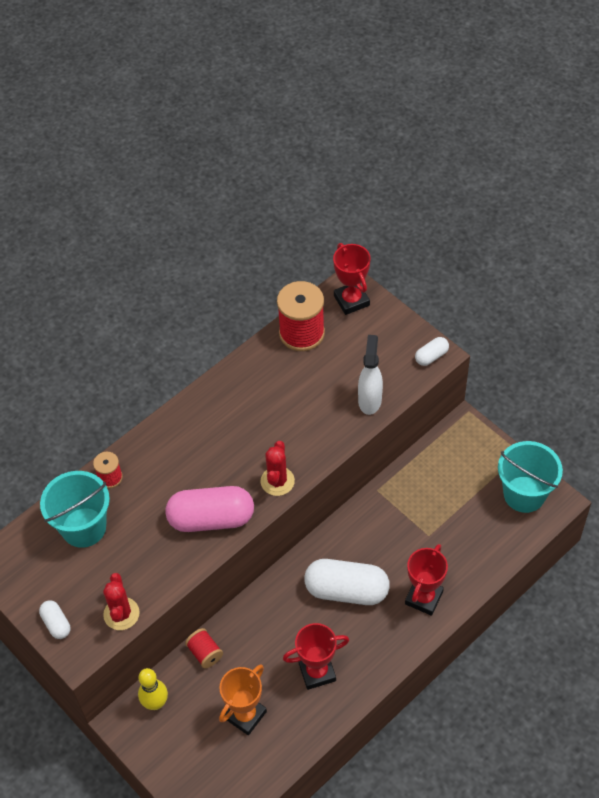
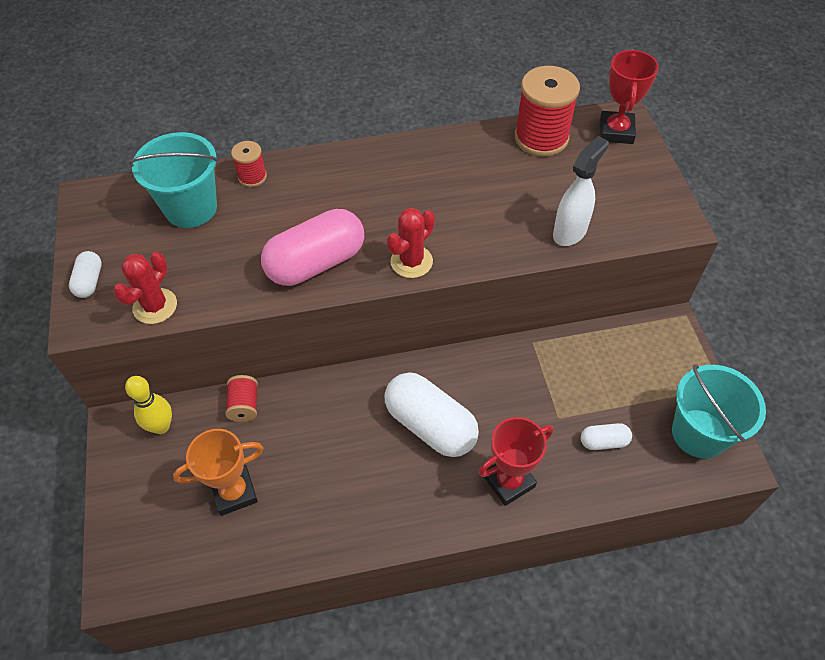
camera: 30 degrees right, 0 degrees up
pink capsule [165,486,254,532] -> pink capsule turned 60 degrees counterclockwise [261,209,364,286]
red trophy [283,623,349,690] -> none
white capsule [415,337,449,366] -> white capsule moved to [581,423,632,450]

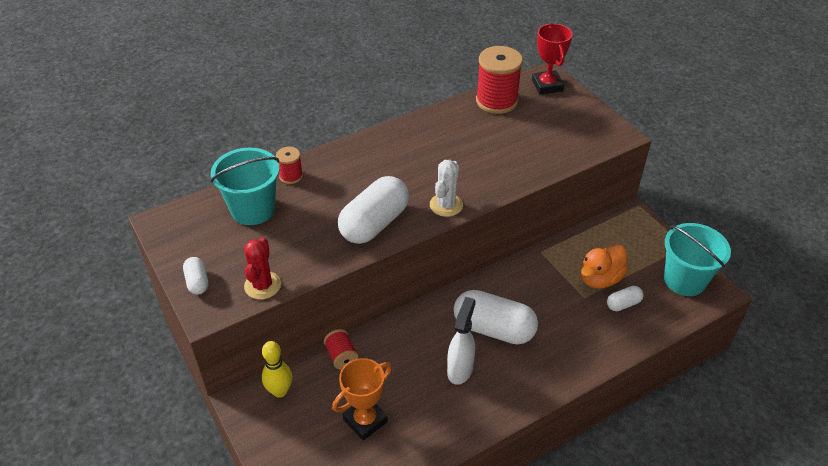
camera: 20 degrees left, 10 degrees down
pink capsule [261,209,364,286] -> white capsule [338,176,409,244]
red cactus [387,208,435,278] -> white cactus [430,160,463,217]
red trophy [479,417,554,506] -> none
white spray bottle [553,136,609,246] -> white spray bottle moved to [447,297,476,385]
none -> orange duck [581,244,628,289]

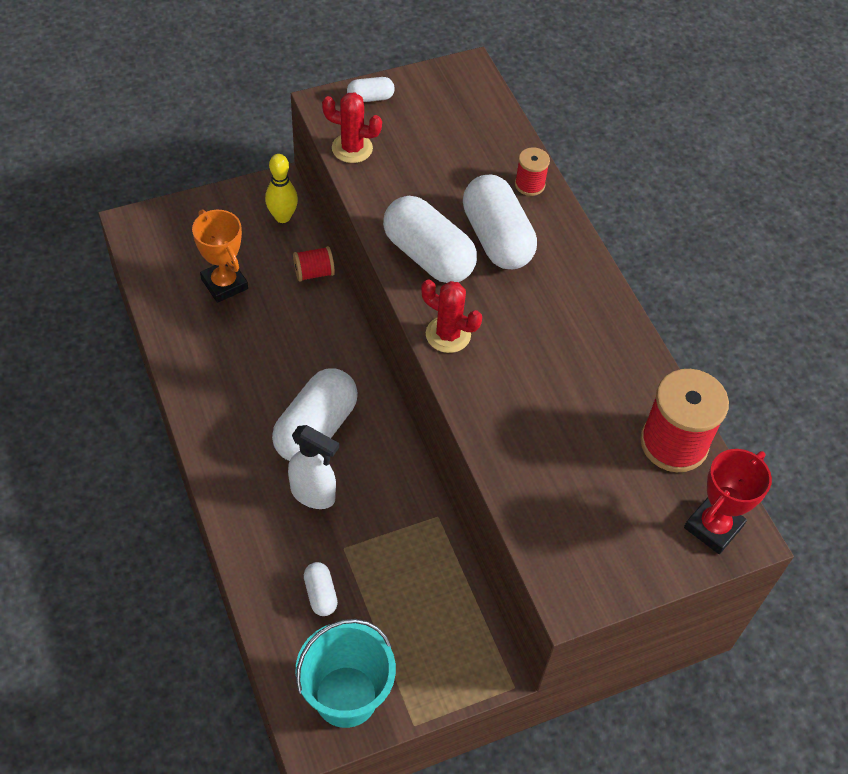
camera: 95 degrees right, 10 degrees up
turquoise bucket [211,148,280,225] -> none
white cactus [430,160,463,217] -> red cactus [421,279,482,353]
white spray bottle [447,297,476,385] -> white spray bottle moved to [288,425,339,509]
red trophy [532,24,572,95] -> red trophy turned 45 degrees counterclockwise [684,449,772,554]
orange duck [581,244,628,289] -> none
none -> white capsule [463,175,537,269]

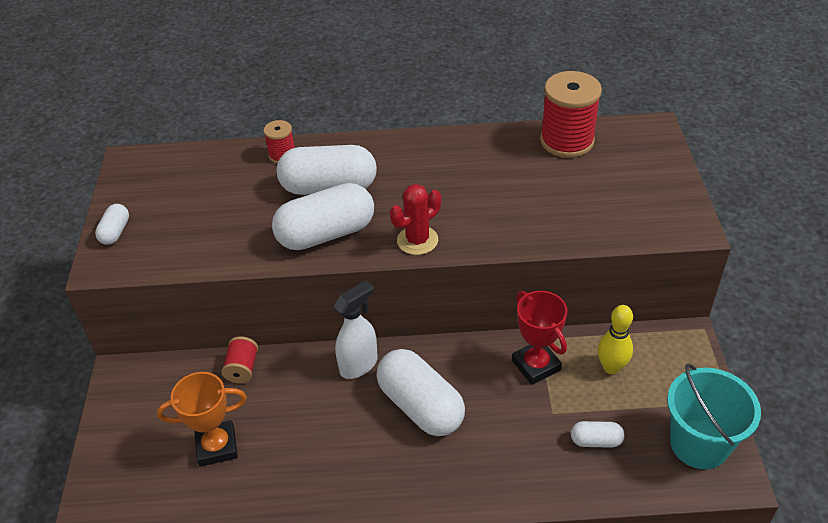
camera: 65 degrees left, 10 degrees down
yellow bowling pin [265,154,298,223] -> yellow bowling pin moved to [597,305,633,374]
white spray bottle [288,425,339,509] -> white spray bottle moved to [334,281,378,379]
red cactus [322,92,382,163] -> none
red trophy [684,449,772,554] -> red trophy moved to [512,291,568,385]

